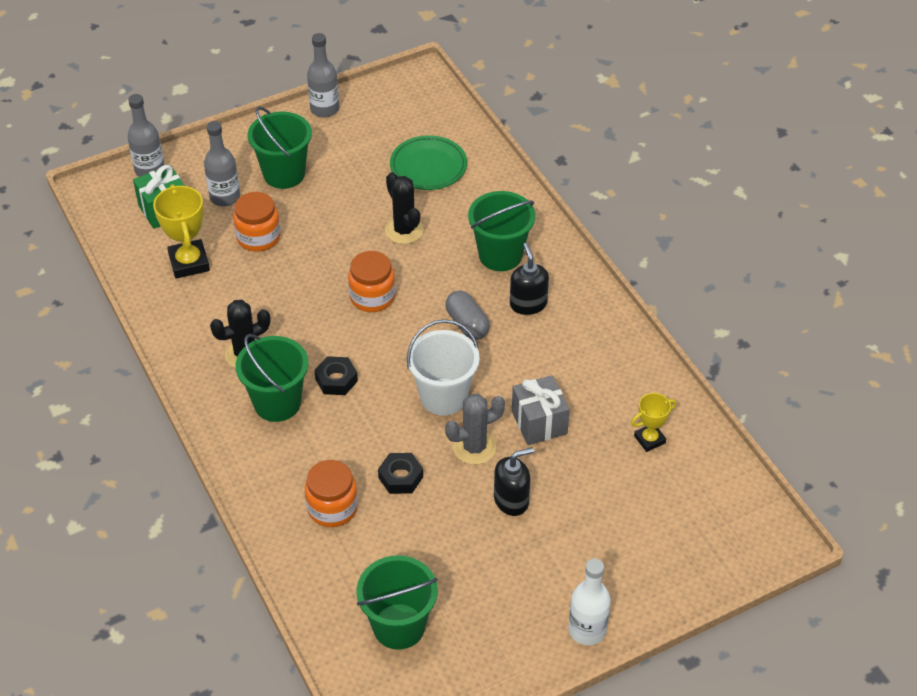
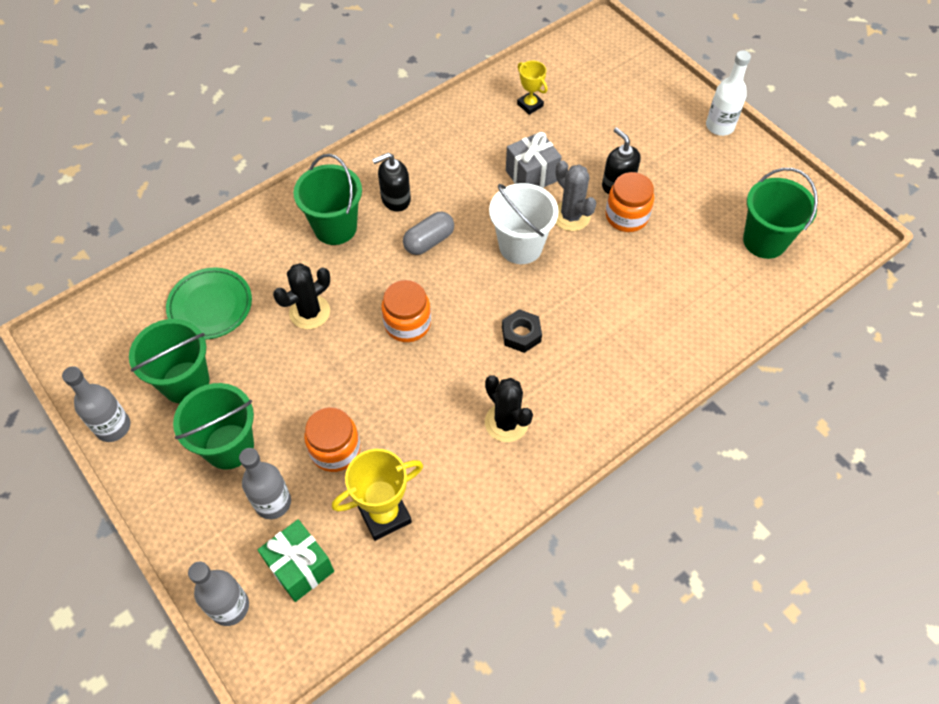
camera: 100 degrees left, 10 degrees up
green bucket [236,334,309,422] -> green bucket moved to [129,319,210,404]
orange jar [305,460,358,527] -> orange jar moved to [606,172,654,232]
black nut [378,453,423,494] -> none

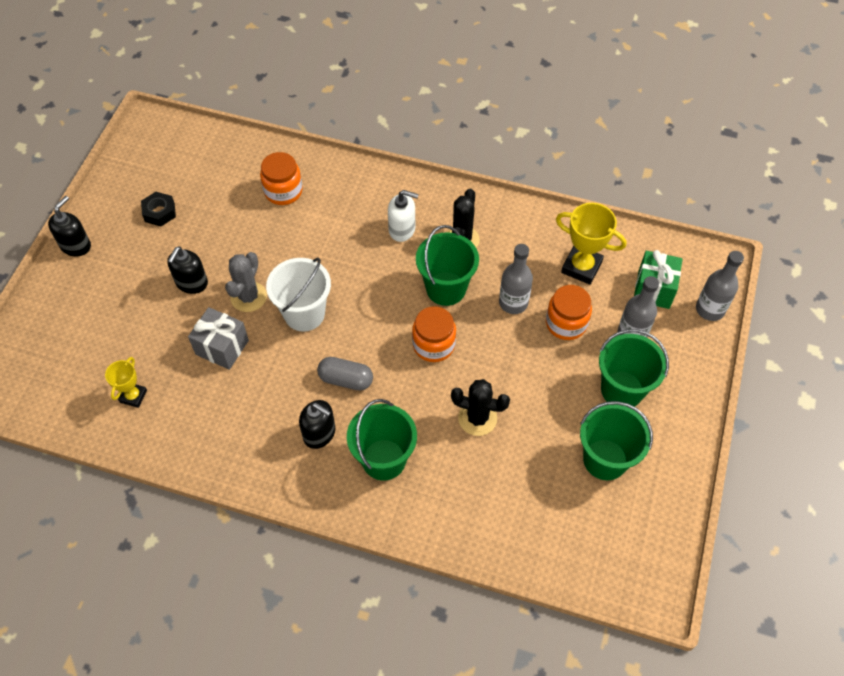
camera: 125 degrees left, 0 degrees up
grey bottle [62,366,130,442] -> grey bottle moved to [499,244,533,314]
green plate [166,268,252,340] -> none
black nut [502,309,542,353] -> black nut moved to [141,192,176,226]
orange jar [606,172,654,232] -> orange jar moved to [260,152,303,205]
white bottle [706,50,751,136] -> black soap dispenser [48,196,91,257]
green bucket [743,168,818,259] -> green bucket moved to [416,225,479,306]
none -> white soap dispenser [388,190,419,242]

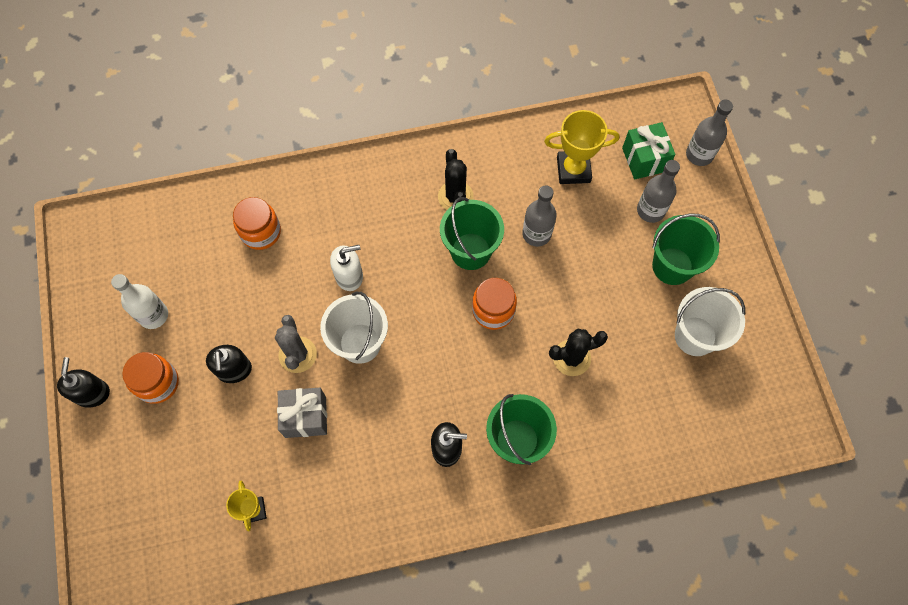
camera: 30 degrees left, 10 degrees up
black nut [141,192,176,226] -> white bottle [111,274,168,329]
grey capsule [317,357,373,391] -> none
white soap dispenser [388,190,419,242] -> white soap dispenser moved to [330,245,363,291]
orange jar [546,285,592,340] -> orange jar moved to [122,352,179,404]
green bucket [580,401,653,480] -> white bucket [675,287,745,356]

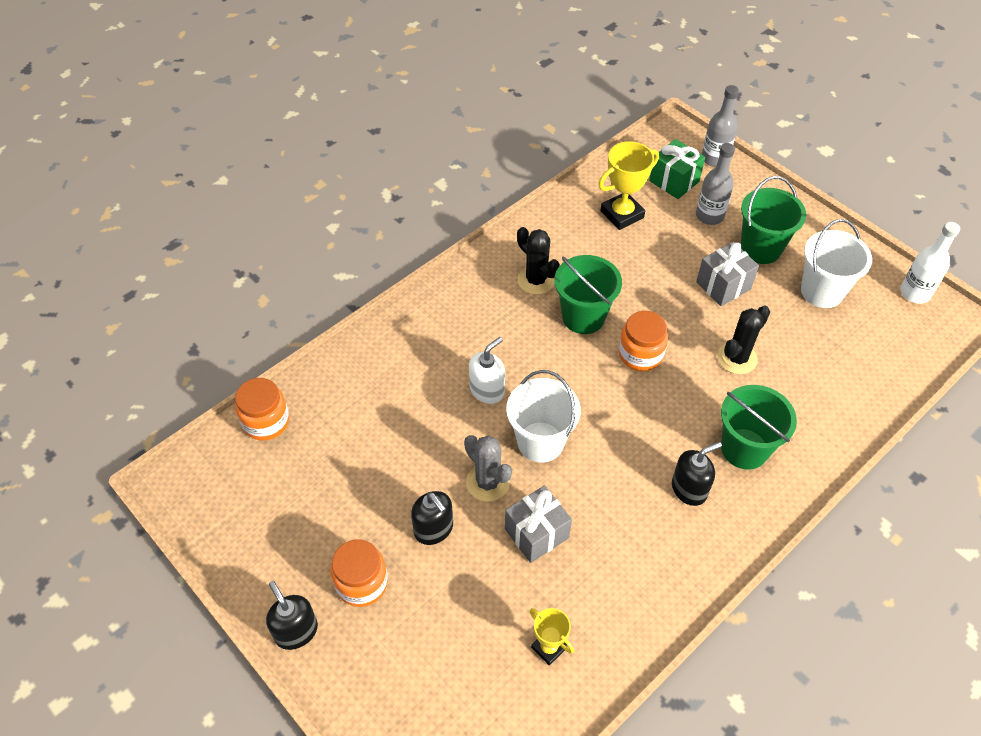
camera: 30 degrees left, 15 degrees down
white bottle [111,274,168,329] -> white bottle moved to [900,222,960,304]
orange jar [233,197,281,250] -> orange jar moved to [235,378,289,441]
grey bottle [522,185,557,247] -> none
none -> grey gift [696,242,759,306]

